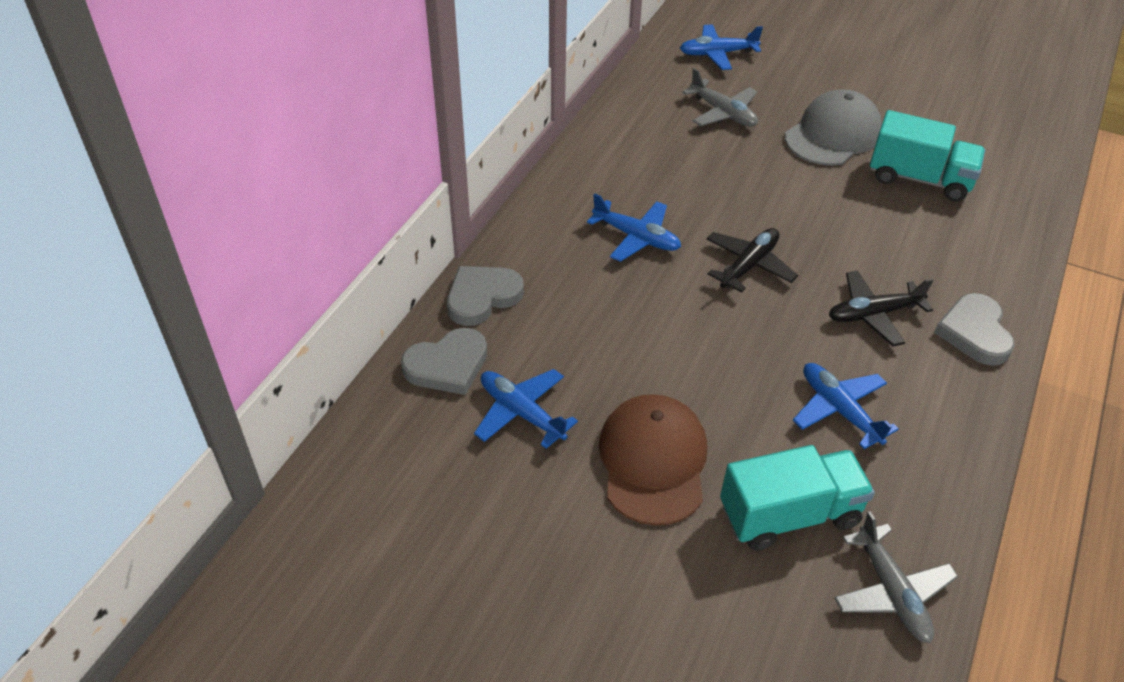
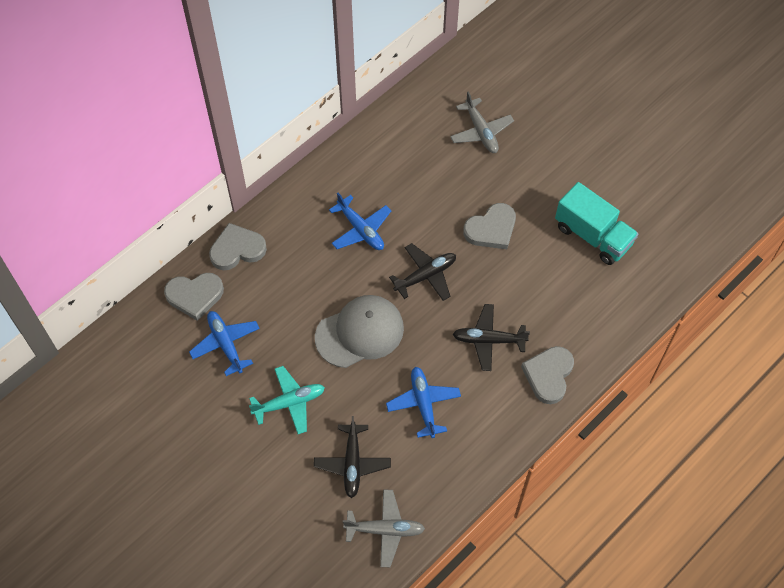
camera: 20 degrees right, 15 degrees up
brown cap [599,394,707,526] -> turquoise plane [249,366,325,434]
blue plane [680,24,763,70] -> none
turquoise truck [720,445,875,551] -> black plane [314,416,391,498]
grey cap [785,89,882,166] -> grey cap moved to [315,295,404,368]
grey plane [834,511,958,643] -> grey plane turned 90 degrees counterclockwise [343,490,425,567]
none -> grey heart [463,203,516,249]

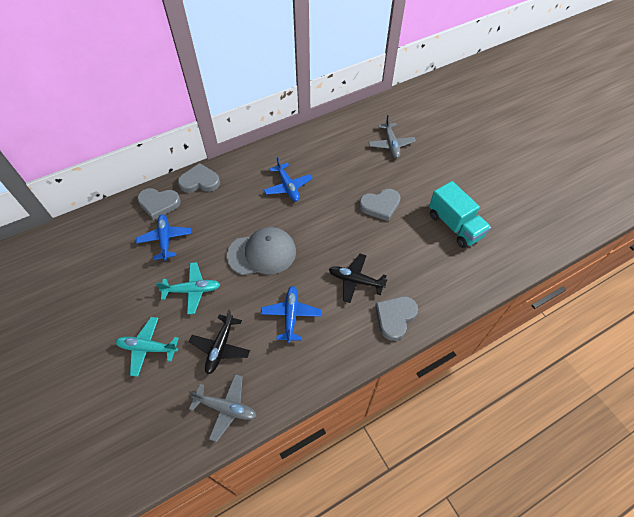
camera: 15 degrees right, 5 degrees down
black plane [389,243,456,301] -> none
none -> turquoise plane [115,317,179,377]

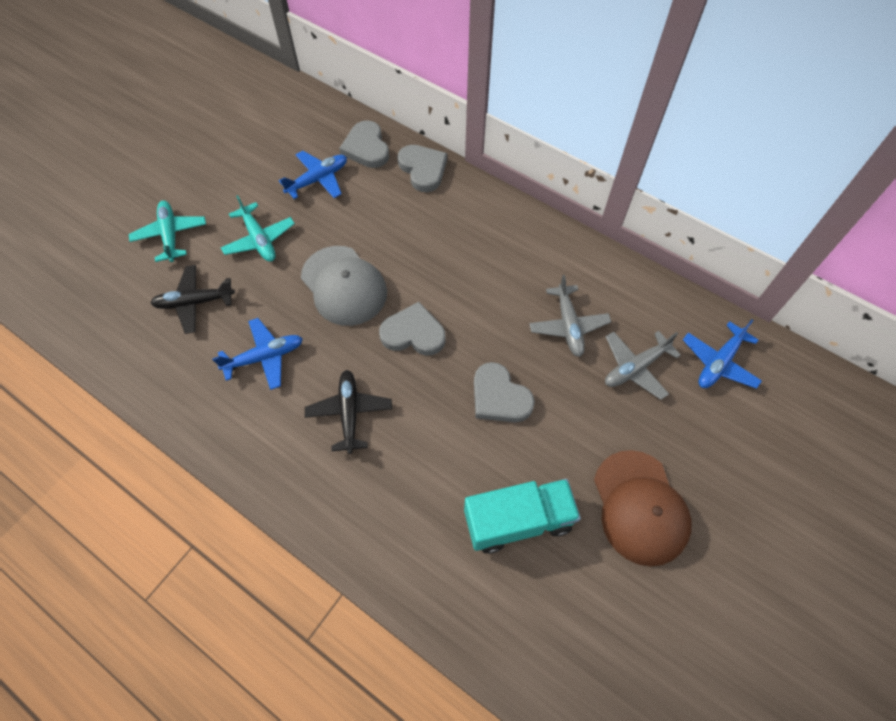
camera: 65 degrees right, 5 degrees up
grey plane [189,374,256,442] -> grey plane moved to [529,275,611,357]
blue plane [264,157,313,202] -> blue plane moved to [683,319,762,389]
grey heart [375,296,418,341] -> grey heart moved to [379,302,446,356]
turquoise truck [429,181,491,248] -> turquoise truck turned 135 degrees counterclockwise [464,479,581,554]
none -> brown cap [594,450,692,566]

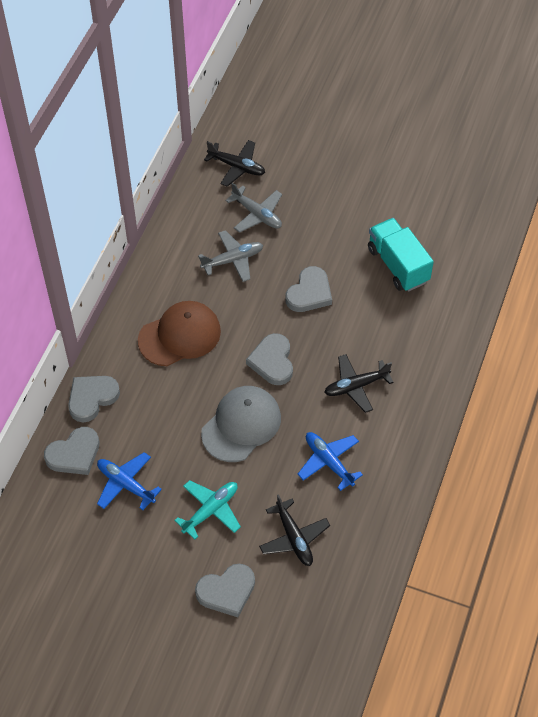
camera: 105 degrees left, 5 degrees down
turquoise plane [129,201,206,262] -> grey heart [195,564,255,617]
brown cap [594,450,692,566] -> brown cap moved to [138,301,221,366]
blue plane [683,319,762,389] -> black plane [204,140,265,187]

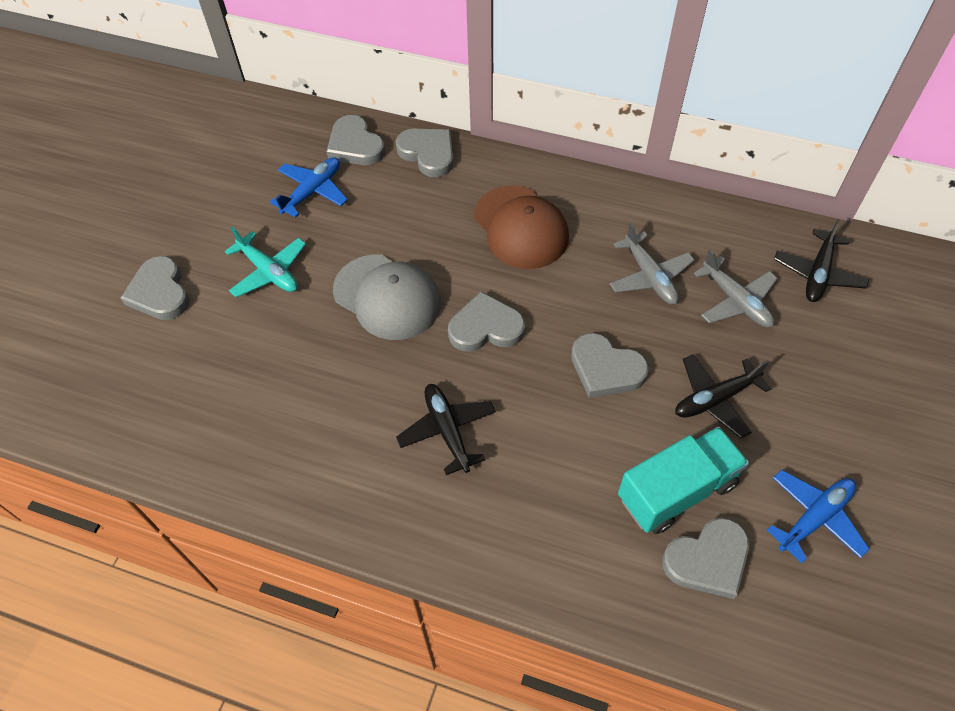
camera: 90 degrees right, 0 degrees up
grey plane [225,183,282,233] -> grey plane turned 75 degrees counterclockwise [694,249,778,328]
black plane [259,494,330,566] -> black plane moved to [675,354,771,438]
blue plane [298,432,363,491] -> blue plane moved to [767,470,870,563]
none -> grey heart [662,517,749,599]

